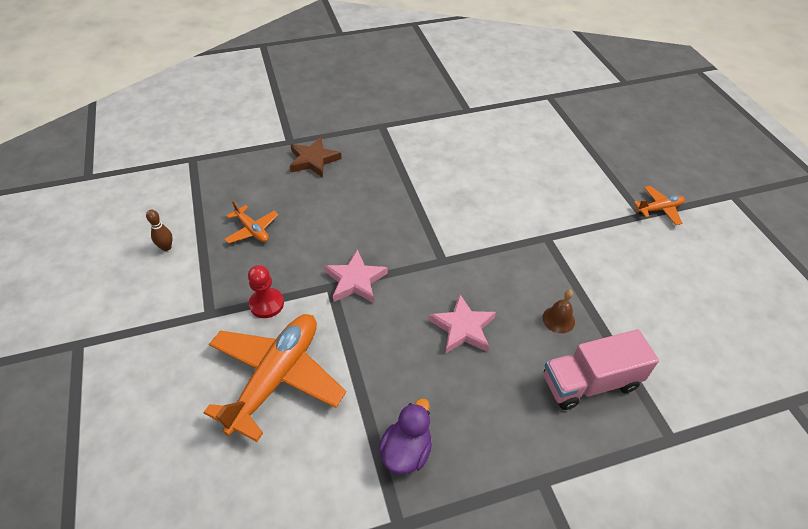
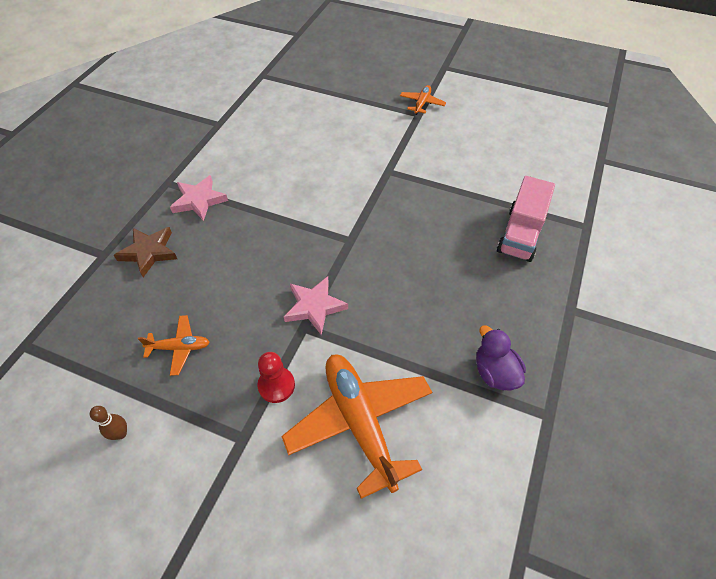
camera: 50 degrees left, 5 degrees up
pink star [429,294,496,354] -> pink star moved to [170,175,228,221]
brown bell [542,289,575,333] -> none

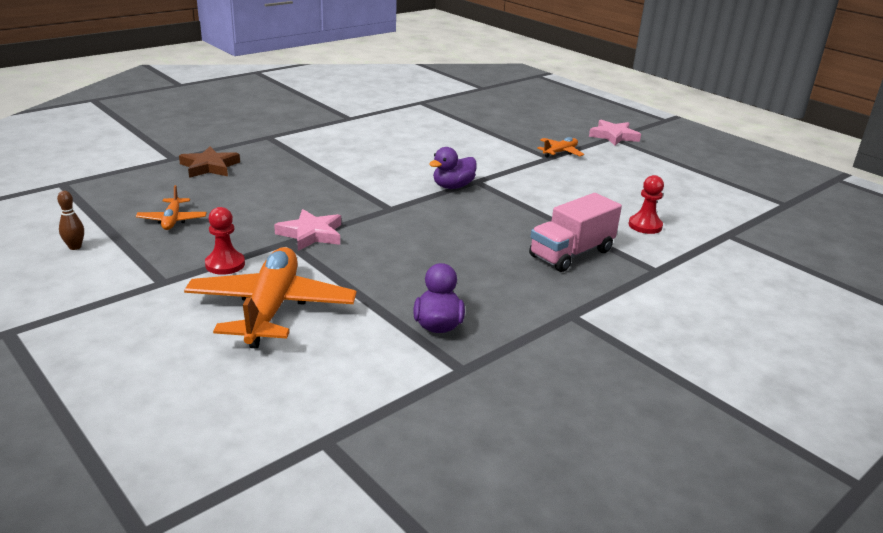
camera: 25 degrees right, 25 degrees down
orange plane [138,315,210,376] -> orange plane turned 60 degrees clockwise [136,185,207,230]
pink star [170,175,228,221] -> pink star moved to [589,120,641,145]
none -> purple duck [429,147,477,189]
none -> red pawn [629,175,664,234]

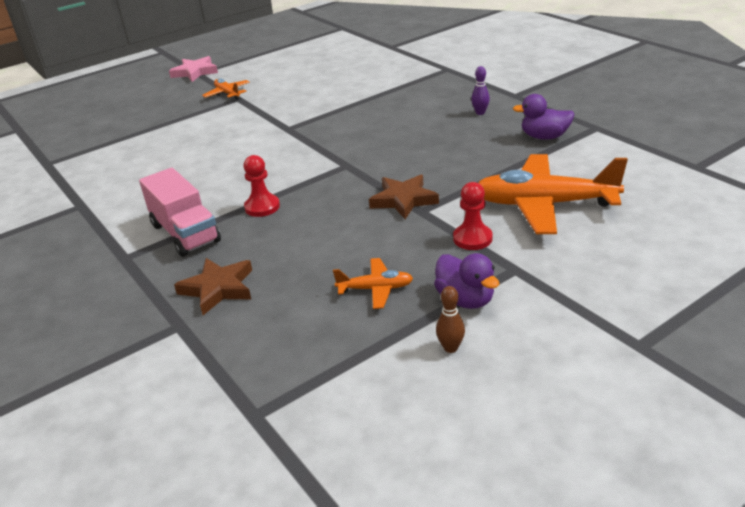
camera: 80 degrees left, 5 degrees up
pink star [274,209,341,251] -> brown star [369,175,439,219]
purple duck [429,147,477,189] -> purple duck moved to [434,253,499,309]
pink truck [529,193,622,272] -> pink truck moved to [139,168,221,257]
red pawn [629,175,664,234] -> red pawn moved to [244,155,280,217]
none -> purple bowling pin [471,66,490,115]

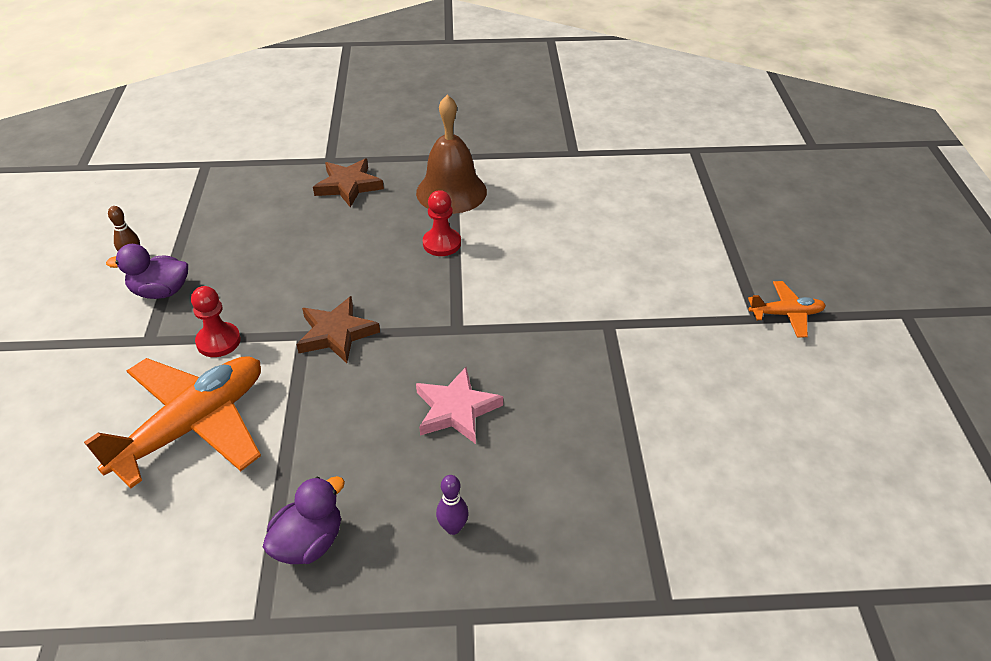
camera: 120 degrees right, 10 degrees up
pink truck [139,168,221,257] -> brown bell [416,95,487,214]
pink star [169,56,218,82] -> pink star moved to [416,367,503,444]
orange plane [333,258,413,309] -> none

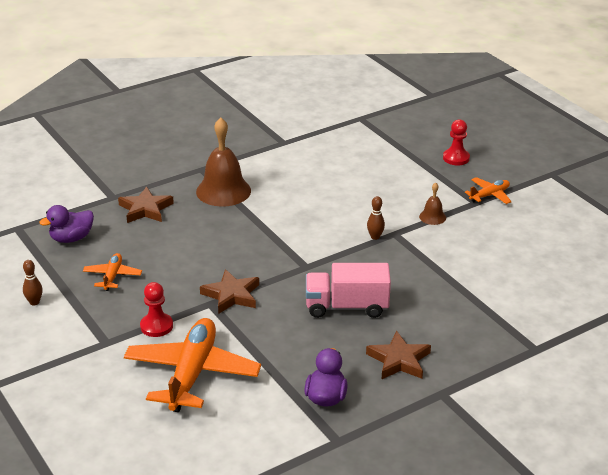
camera: 30 degrees left, 10 degrees down
purple duck [106,244,188,299] -> purple duck moved to [39,205,94,243]
pink star [416,367,503,444] -> pink truck [306,263,391,318]
red pawn [423,190,461,256] -> red pawn moved to [443,119,470,165]
purple bowling pin [436,475,468,535] -> brown star [366,331,431,379]
none -> orange plane [83,253,142,291]
none -> brown bowling pin [367,196,385,240]
none -> brown bell [419,182,446,225]

